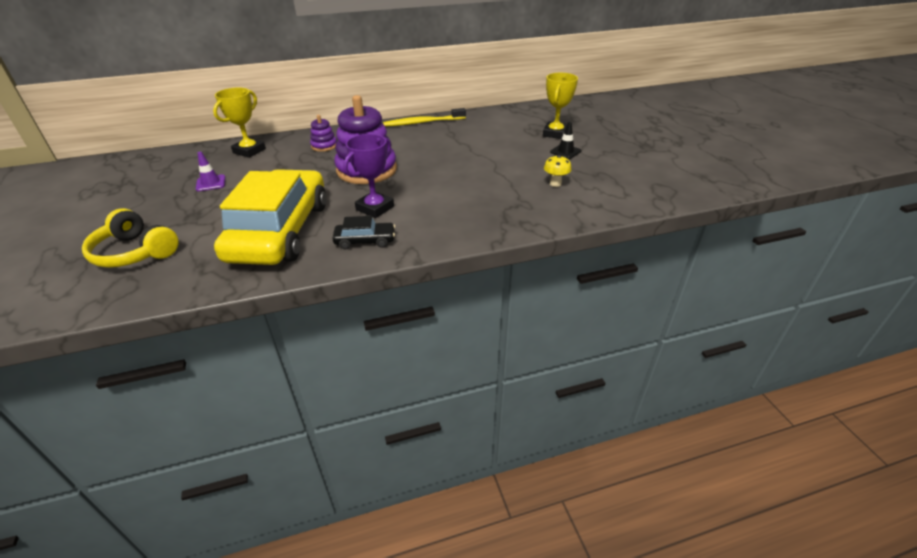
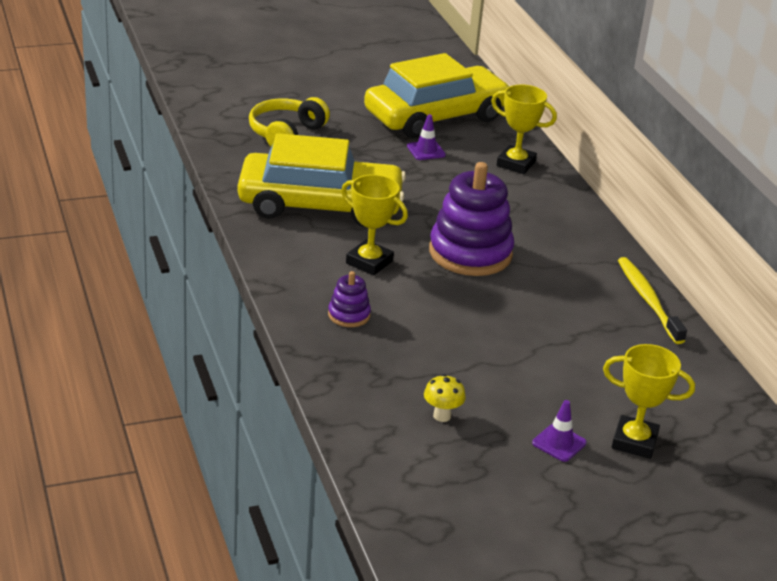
camera: 85 degrees right, 5 degrees down
purple stacking toy [310,115,337,152] -> purple stacking toy moved to [328,271,371,327]
black car [332,216,395,249] -> none
purple trophy [343,134,394,218] -> yellow trophy [341,174,408,275]
black traffic cone [550,122,581,159] -> purple traffic cone [532,400,587,462]
none -> yellow car [364,53,511,138]

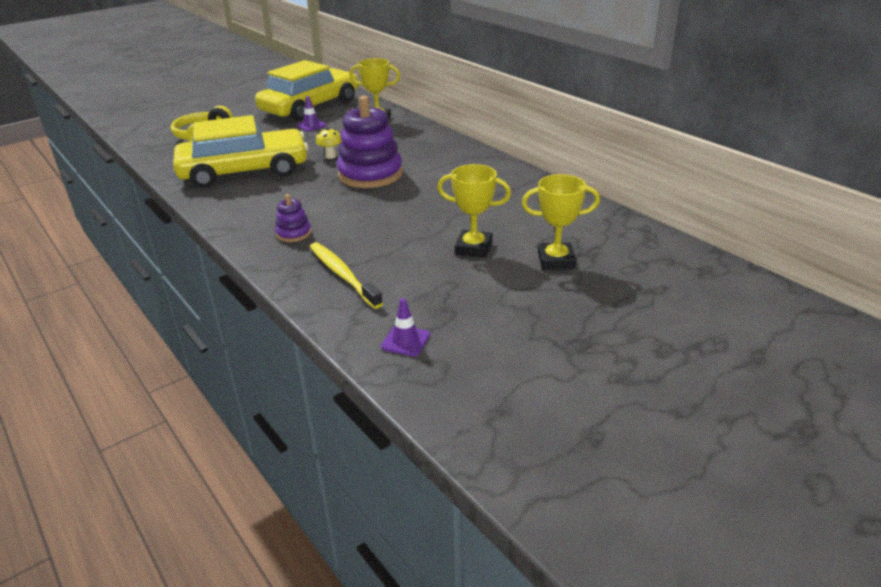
camera: 15 degrees left, 0 degrees up
yellow trophy [341,174,408,275] -> yellow trophy moved to [437,164,511,258]
yellow mushroom [424,374,466,422] -> yellow mushroom moved to [316,128,342,159]
purple traffic cone [532,400,587,462] -> purple traffic cone moved to [381,298,430,357]
yellow toothbrush [618,257,687,344] -> yellow toothbrush moved to [310,242,383,309]

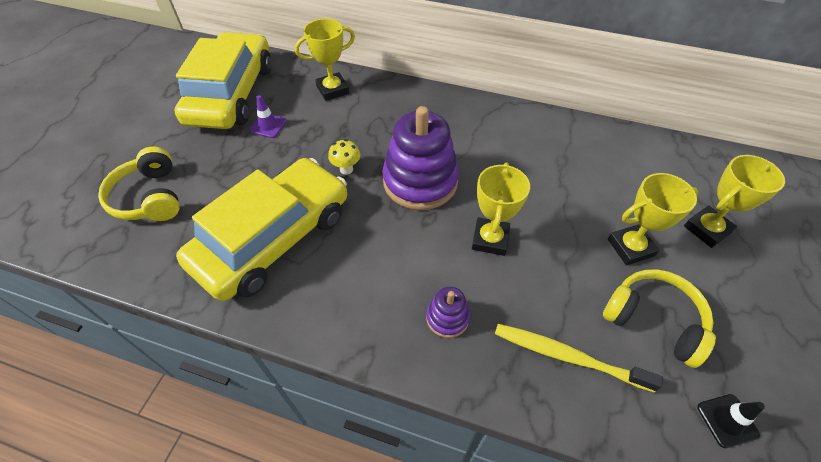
camera: 35 degrees left, 20 degrees up
purple traffic cone [381,298,430,357] -> black traffic cone [697,394,765,448]
none -> yellow trophy [472,163,530,256]
none -> yellow headphones [603,269,716,368]

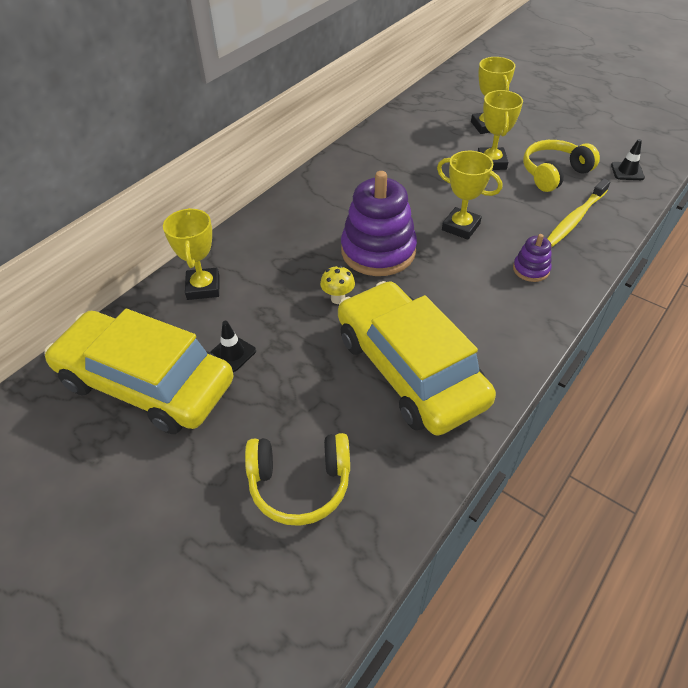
camera: 70 degrees left, 5 degrees down
purple traffic cone [249,95,286,138] -> black traffic cone [210,321,256,372]

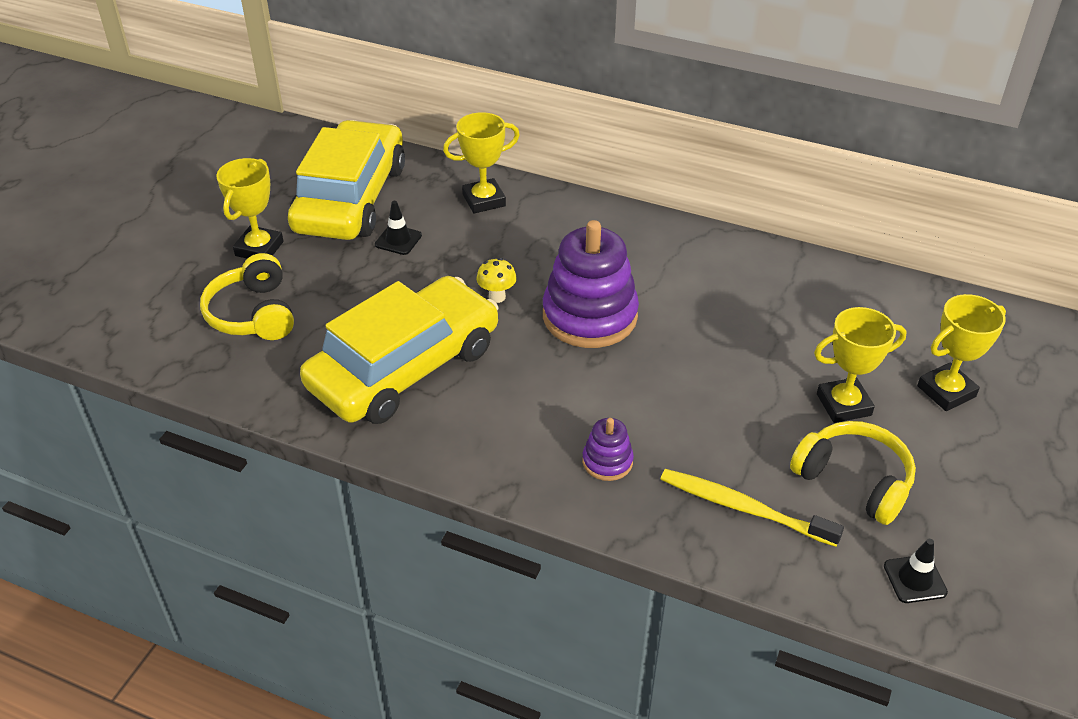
camera: 75 degrees right, 5 degrees down
yellow trophy [437,151,502,240] -> yellow trophy moved to [216,158,284,259]

